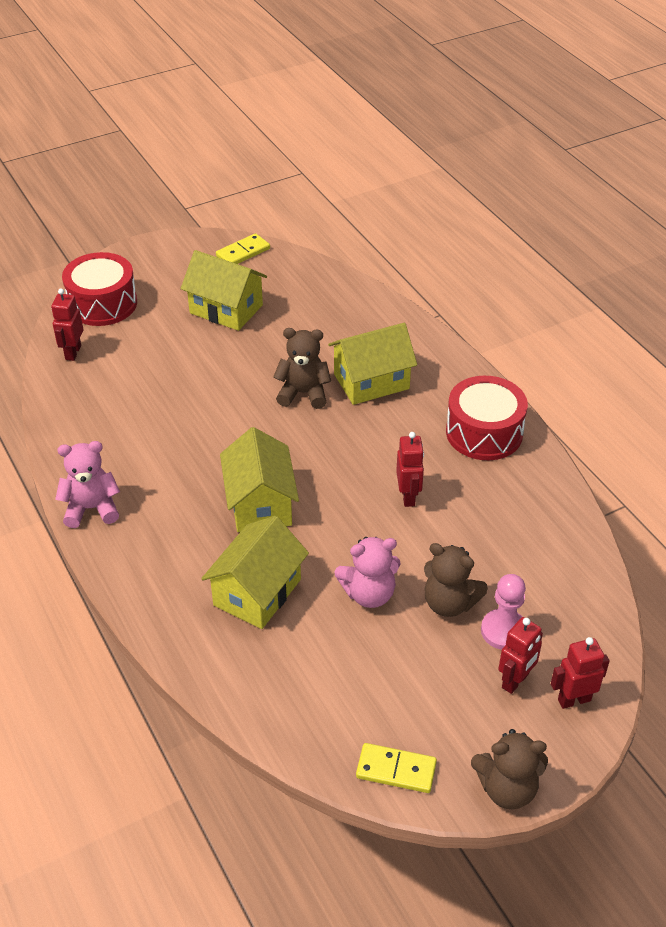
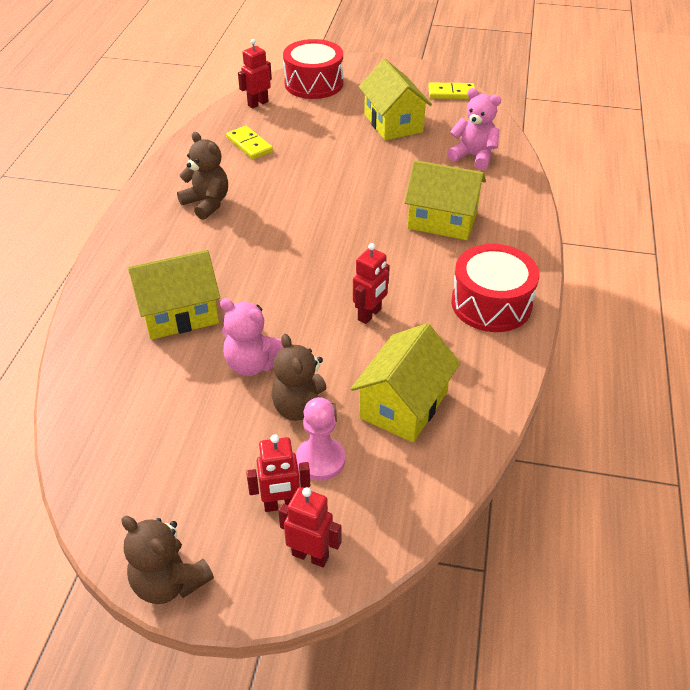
camera: 40 degrees right, 0 degrees up
pink teddy bear [55,441,120,528] -> pink teddy bear moved to [447,88,501,170]
yellow house [220,427,299,532] -> yellow house moved to [351,323,460,443]
brown teddy bear [273,328,331,409] -> brown teddy bear moved to [177,132,228,220]
yellow domino [356,743,437,793] -> yellow domino moved to [226,126,273,159]

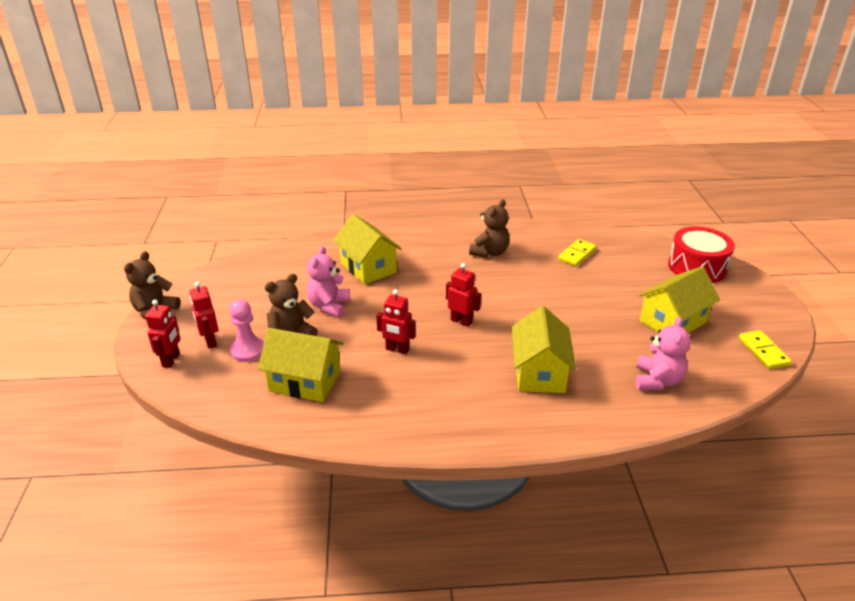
camera: 75 degrees right, 10 degrees down
red robot [238,39,272,109] -> red robot moved to [446,263,481,327]
red drum [451,244,539,332] -> none

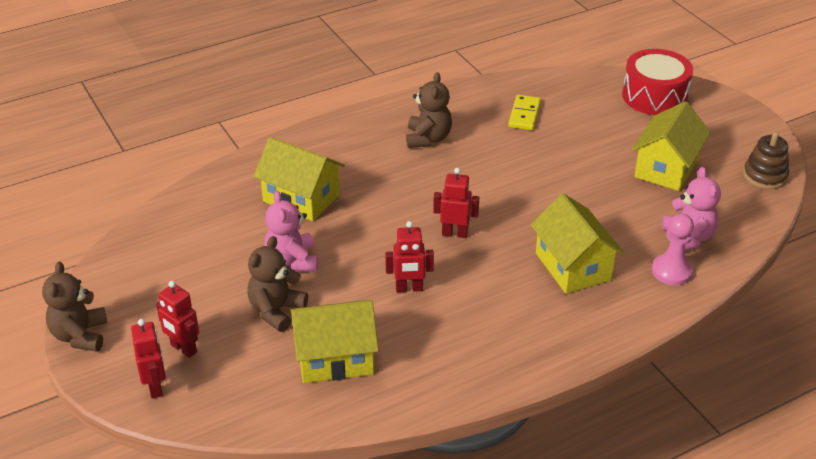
camera: 25 degrees left, 5 degrees up
pink pawn [229,299,264,362] -> pink pawn moved to [652,214,694,285]
yellow domino [739,330,792,369] -> brown stacking toy [743,132,789,189]

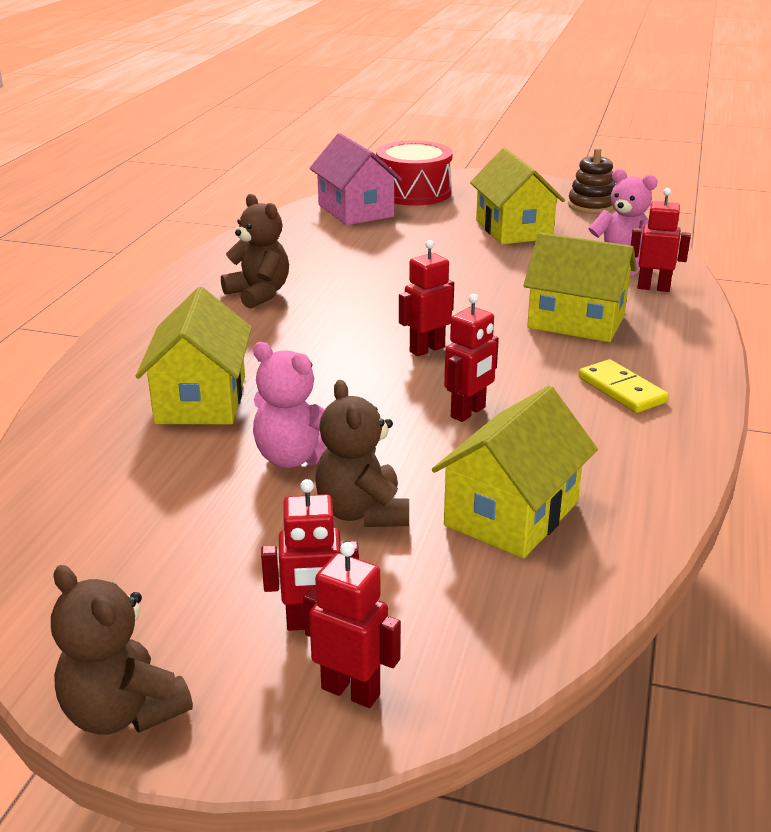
camera: 45 degrees left, 10 degrees down
yellow house [253,137,345,221] -> yellow house turned 75 degrees counterclockwise [136,287,252,424]
yellow domino [508,95,541,130] -> yellow domino moved to [579,359,669,413]
pink pawn [652,214,694,285] -> red robot [631,188,691,292]
none -> pink house [309,133,402,225]

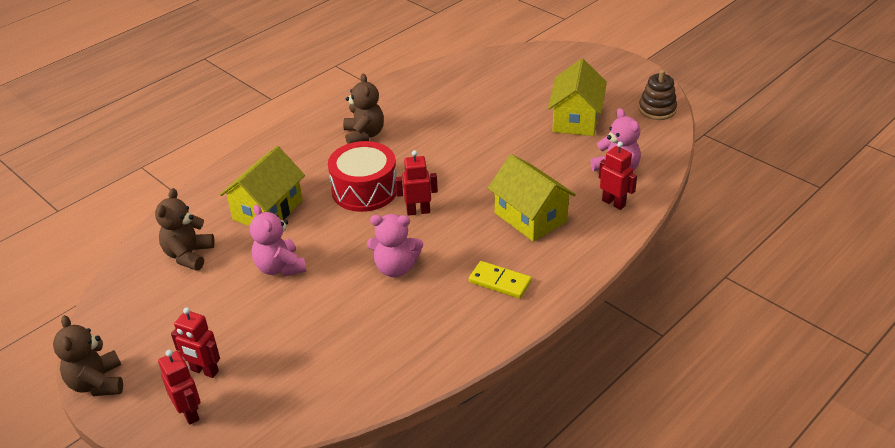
camera: 30 degrees right, 10 degrees up
pink house [309,133,402,225] -> none
brown teddy bear [315,380,409,527] -> brown teddy bear moved to [155,188,215,271]
red drum [376,141,453,206] -> red drum moved to [328,141,397,212]
yellow house [432,386,598,559] -> none
red robot [444,294,499,422] -> pink teddy bear [367,214,423,277]
yellow domino [579,359,669,413] -> yellow domino turned 60 degrees counterclockwise [469,261,532,299]

